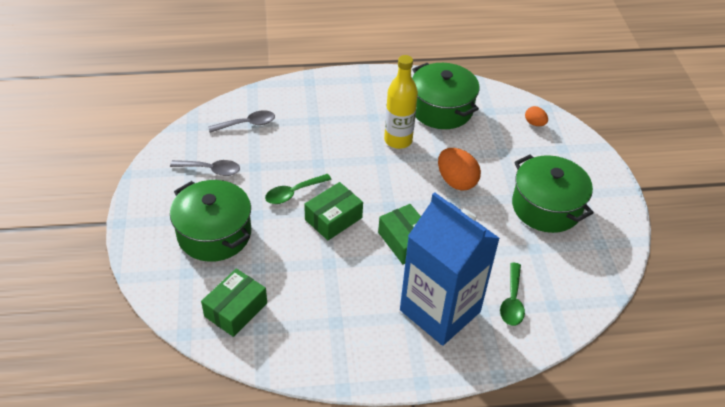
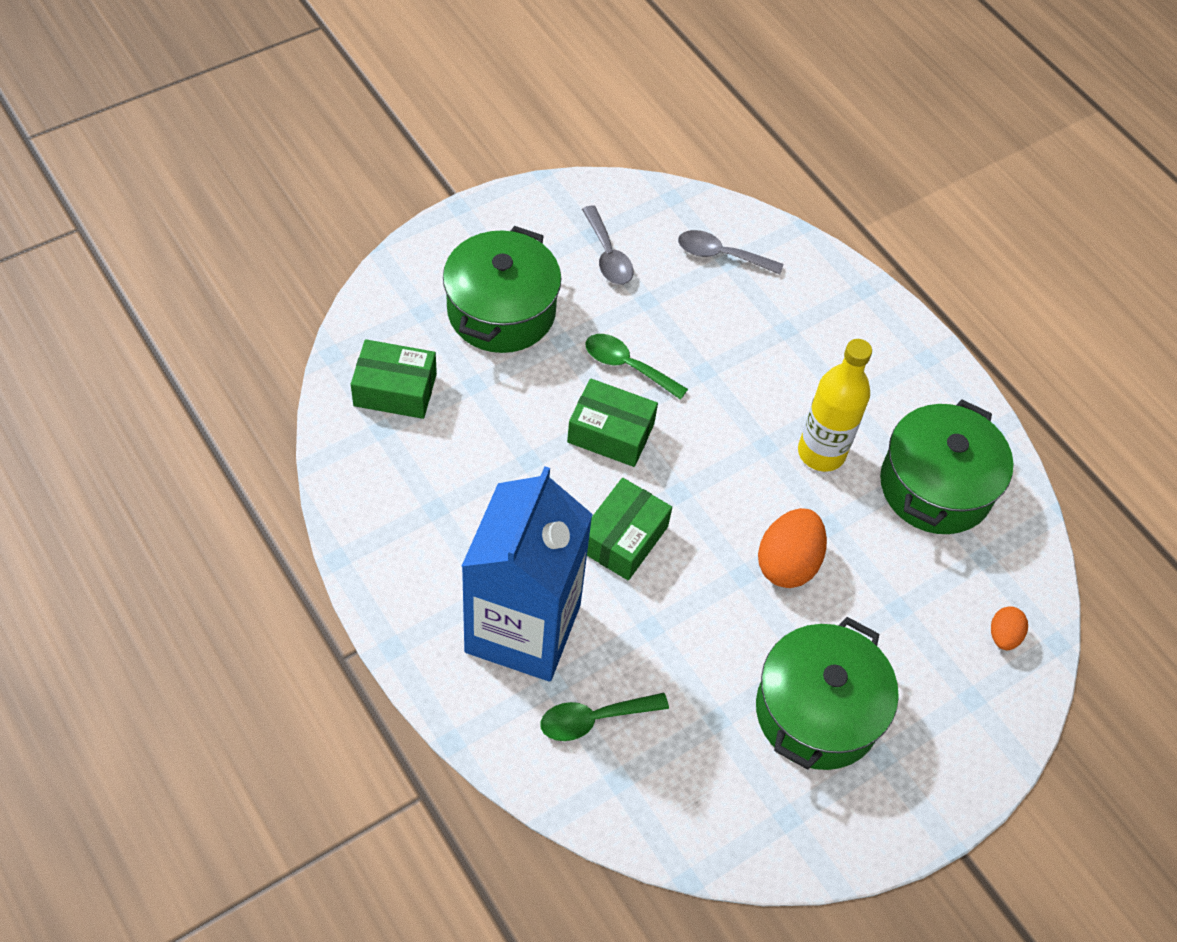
camera: 60 degrees right, 10 degrees up
grey spoon [208,110,275,133] -> grey spoon turned 150 degrees clockwise [678,230,783,275]

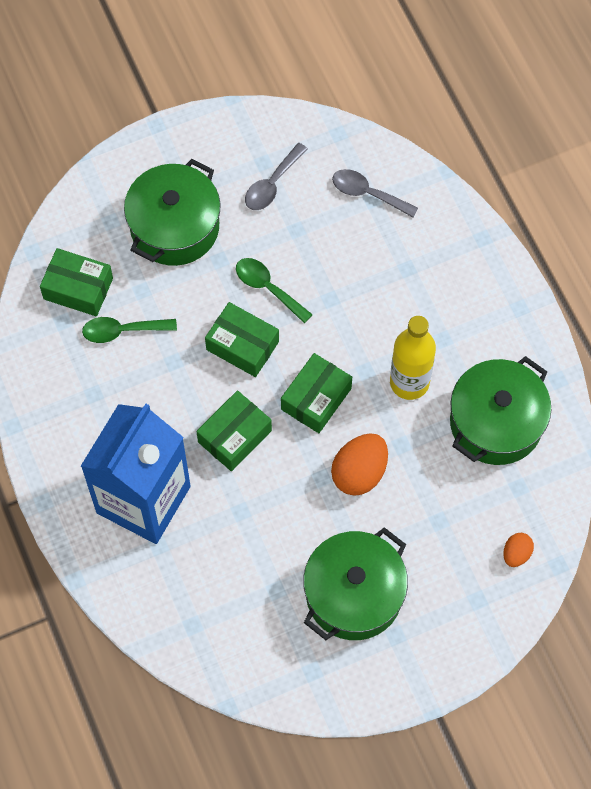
camera: 15 degrees right, 10 degrees up
green spoon [540,693,669,741] -> green spoon moved to [82,317,177,343]
grey spoon [582,206,634,285] -> grey spoon turned 45 degrees clockwise [245,143,308,210]
none -> green box [281,353,352,433]

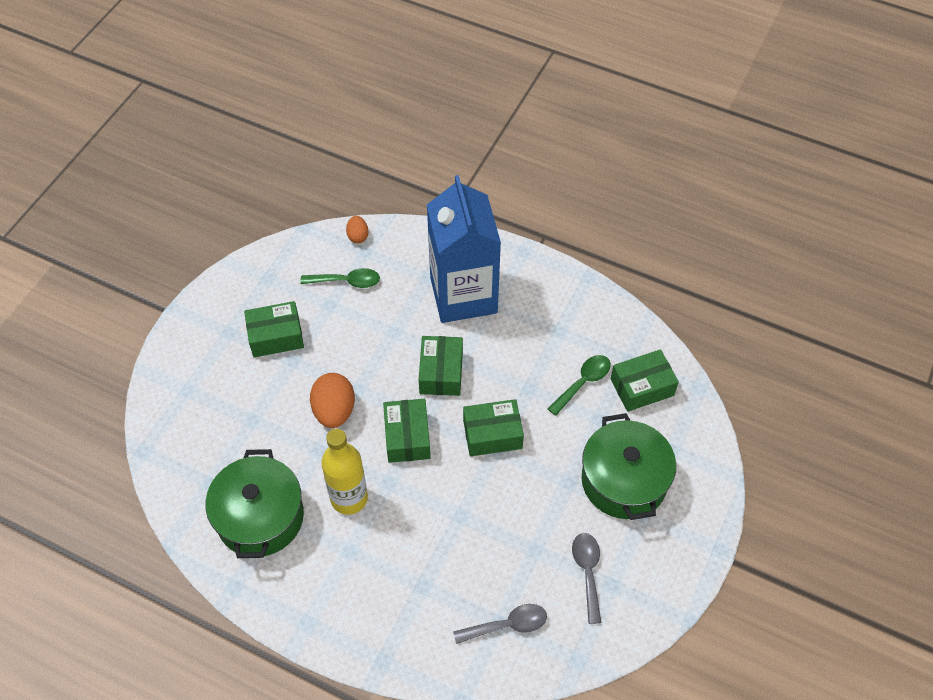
camera: 140 degrees right, 10 degrees down
green spoon [236,258,313,323] -> green spoon moved to [300,268,380,288]
green pot [303,527,408,640] -> green box [244,301,304,357]
orange egg [503,533,534,567] -> orange egg moved to [346,216,368,243]

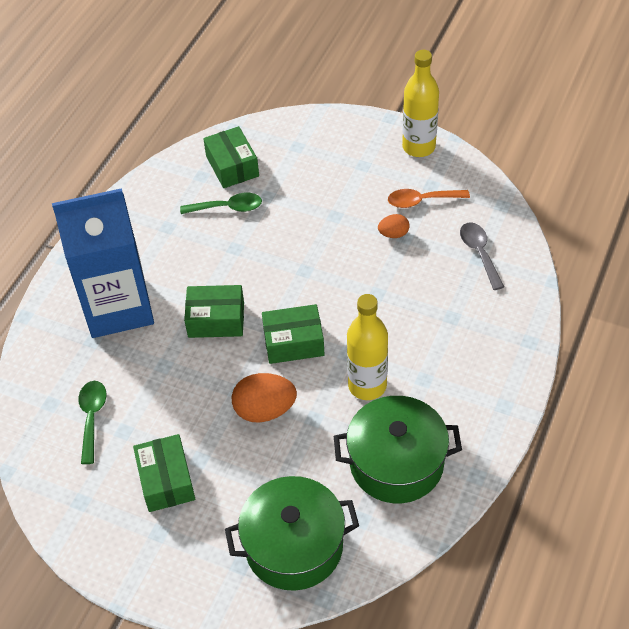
camera: 90 degrees left, 5 degrees down
orange egg [346,216,368,243] -> orange egg moved to [378,214,410,238]
green box [463,399,524,456] -> none
green spoon [548,355,611,416] -> green spoon turned 135 degrees clockwise [180,193,262,214]
grey spoon [572,533,601,624] -> orange spoon [388,189,470,208]
green pot [581,413,676,520] -> green pot moved to [225,476,359,591]
none -> yellow bottle [402,50,439,157]

